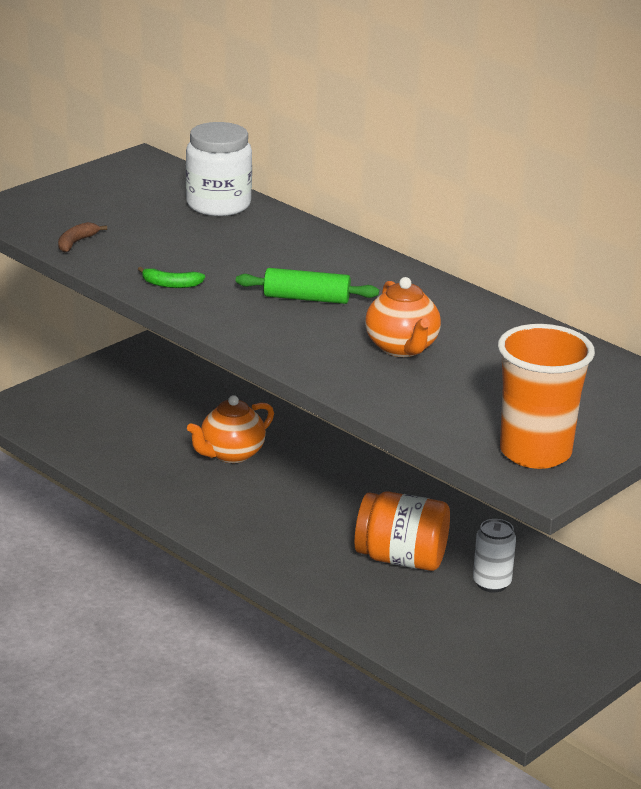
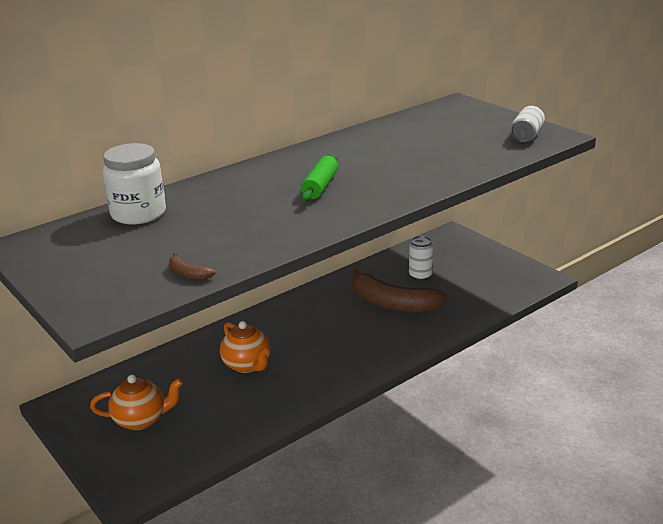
camera: 80 degrees left, 0 degrees up
green banana [138,267,205,288] -> none
orange jar [354,491,450,571] -> brown banana [351,268,448,312]
orange teapot [365,277,441,357] -> orange teapot moved to [90,374,183,430]
orange cup [498,324,595,469] -> white can [511,106,545,142]

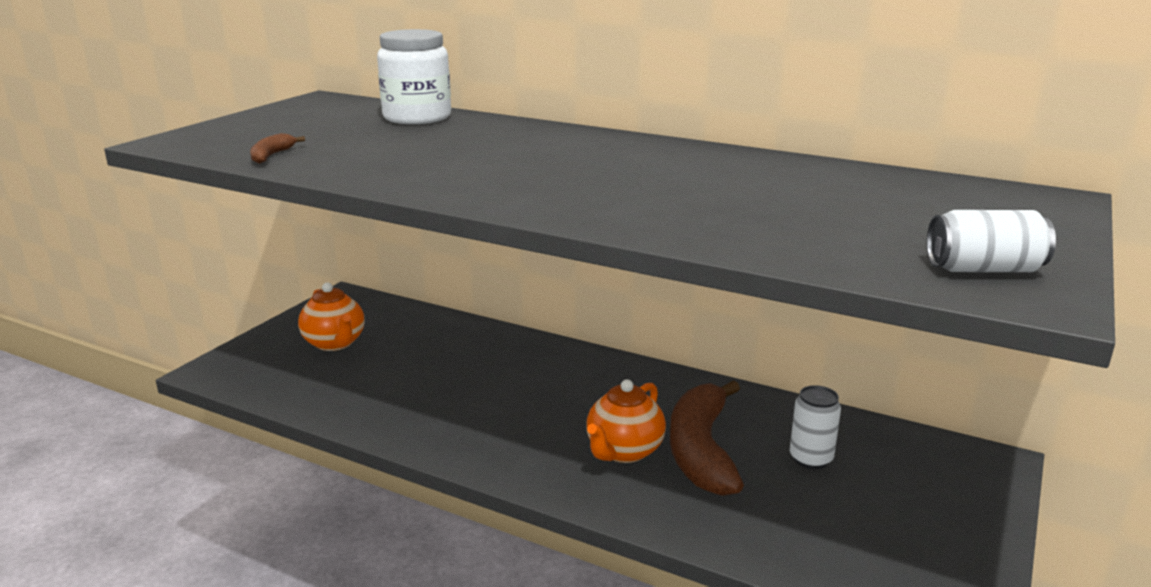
camera: 65 degrees right, 5 degrees down
orange teapot [220,321,270,373] -> orange teapot moved to [586,379,666,463]
green rolling pin [301,154,338,202] -> none

